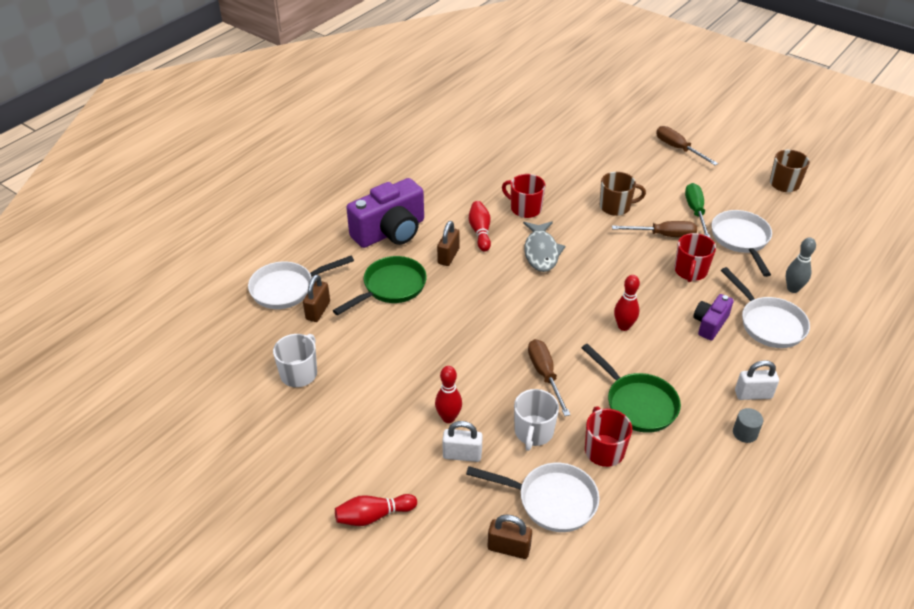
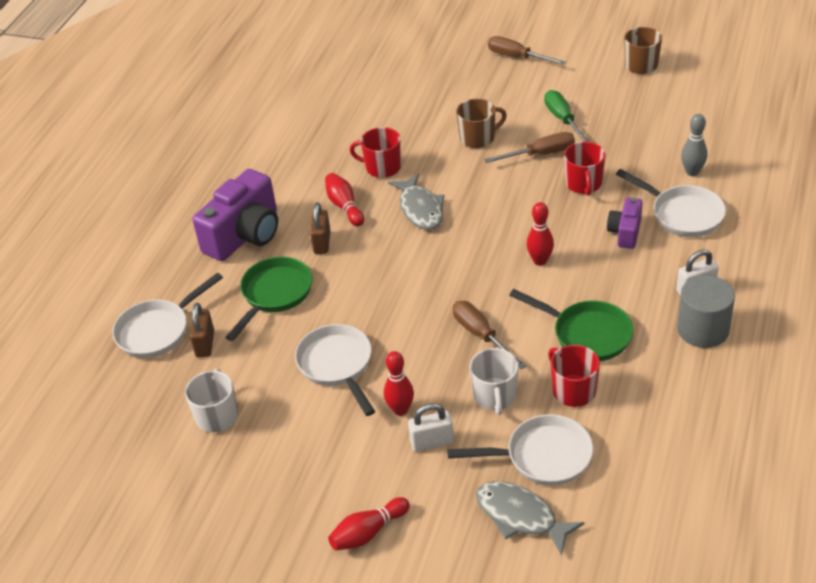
camera: 15 degrees left, 0 degrees up
brown padlock [488,514,532,559] -> grey fish [476,481,585,556]
white pan [712,210,772,277] -> white pan moved to [295,324,375,416]
grey cylinder [733,408,763,443] -> grey cylinder [677,275,735,348], size x1.96

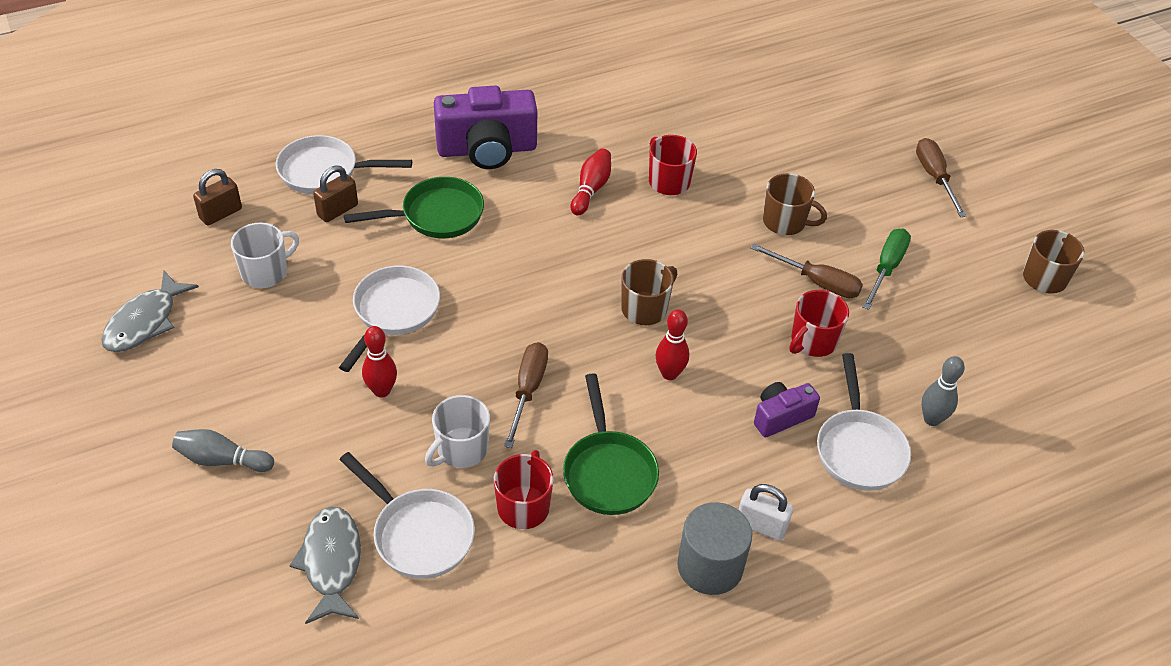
camera: 40 degrees right, 5 degrees up
brown padlock [310,202,331,254] -> brown padlock moved to [193,169,242,226]
red bowling pin [328,497,410,550] -> grey bowling pin [172,429,274,472]
grey fish [388,173,444,230] -> grey fish moved to [101,271,199,352]
white padlock [408,403,454,452] -> none
none -> brown mug [621,259,677,325]

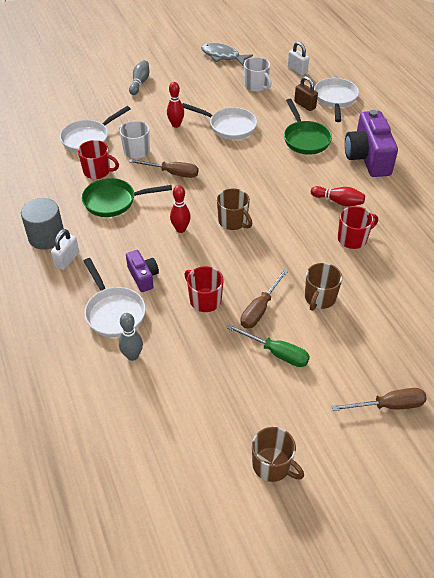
camera: 95 degrees right, 0 degrees up
brown padlock [193,169,242,226] -> white padlock [288,41,309,75]
grey fish [289,506,361,624] -> none
white pan [817,353,911,491] -> white pan turned 120 degrees counterclockwise [84,258,146,337]

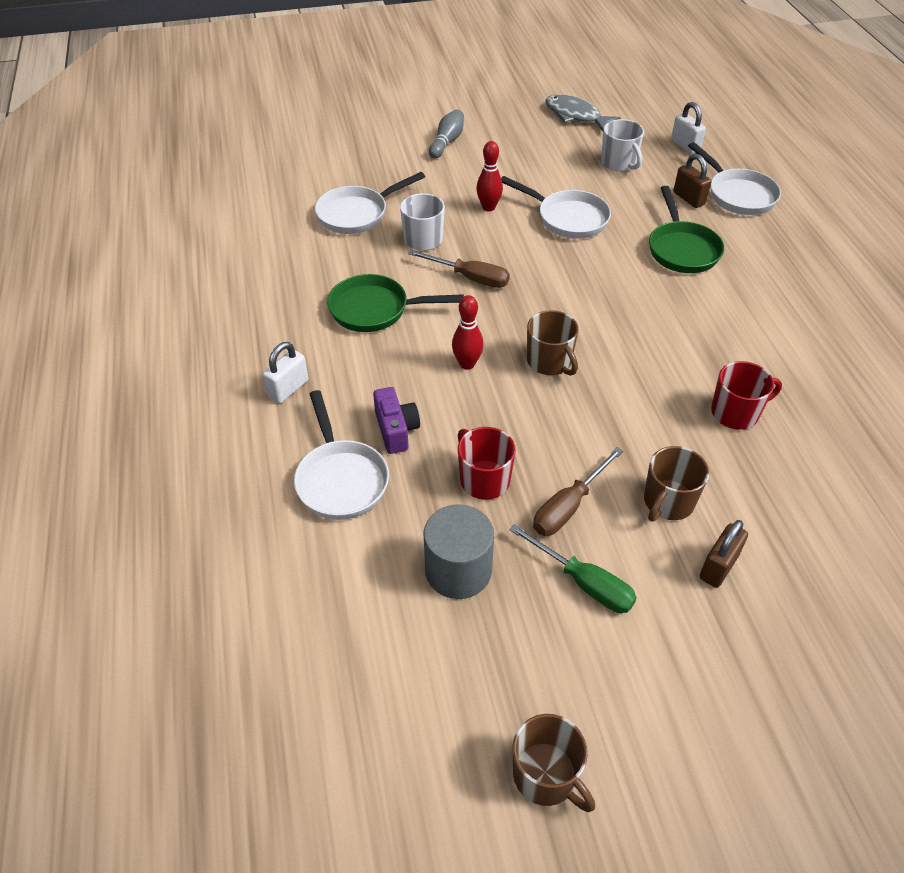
camera: 10 degrees right, 0 degrees up
grey cylinder [21,198,65,250] -> grey cylinder moved to [423,504,494,599]
red mug [78,140,119,179] -> none
grey bowling pin [119,313,143,361] -> none
red bowling pin [311,186,365,206] -> none
white pan [314,78,359,122] -> white pan turned 135 degrees clockwise [688,142,781,215]
brown screwdriver [332,388,427,411] -> none
purple camera [345,110,398,177] -> none
none -> brown padlock [700,520,748,588]

